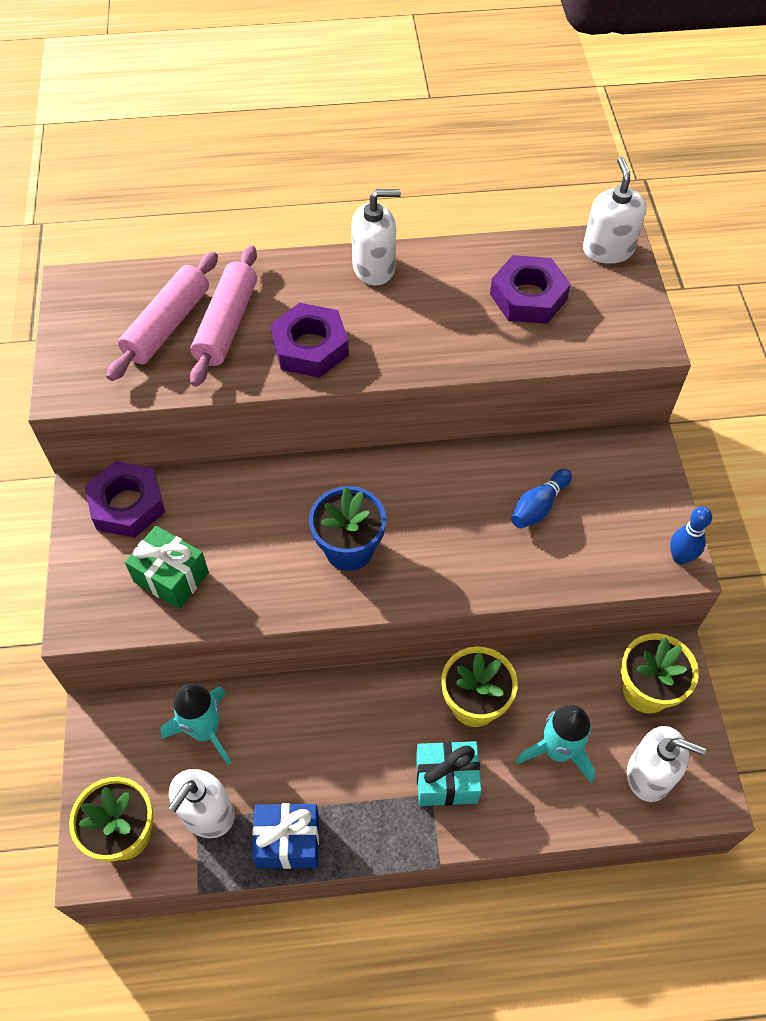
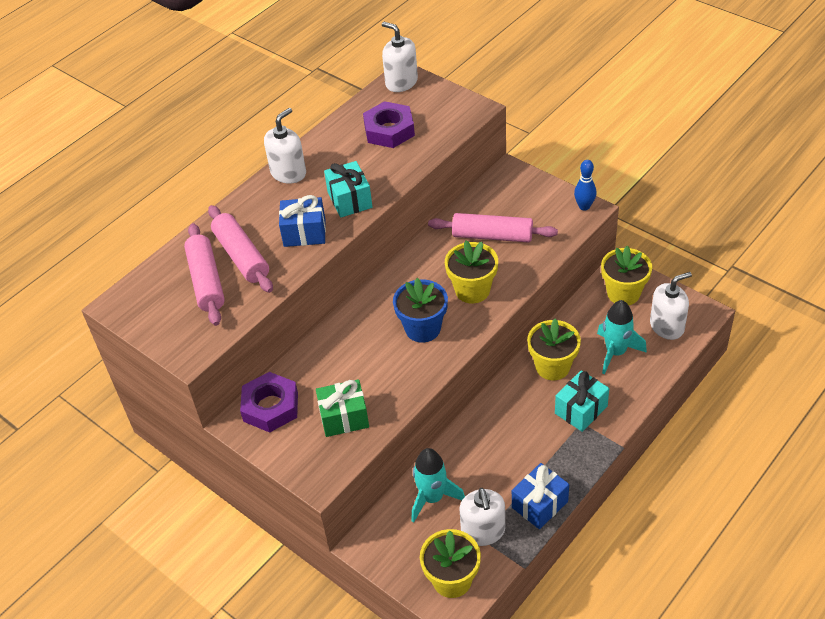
camera: 40 degrees left, 10 degrees down
purple nut [270,303,349,378] -> blue gift [279,195,326,247]
blue bowling pin [511,469,572,528] -> pink rolling pin [428,213,558,243]
none -> turquoise gift [324,161,372,218]
none -> yellow flower pot [445,240,498,304]

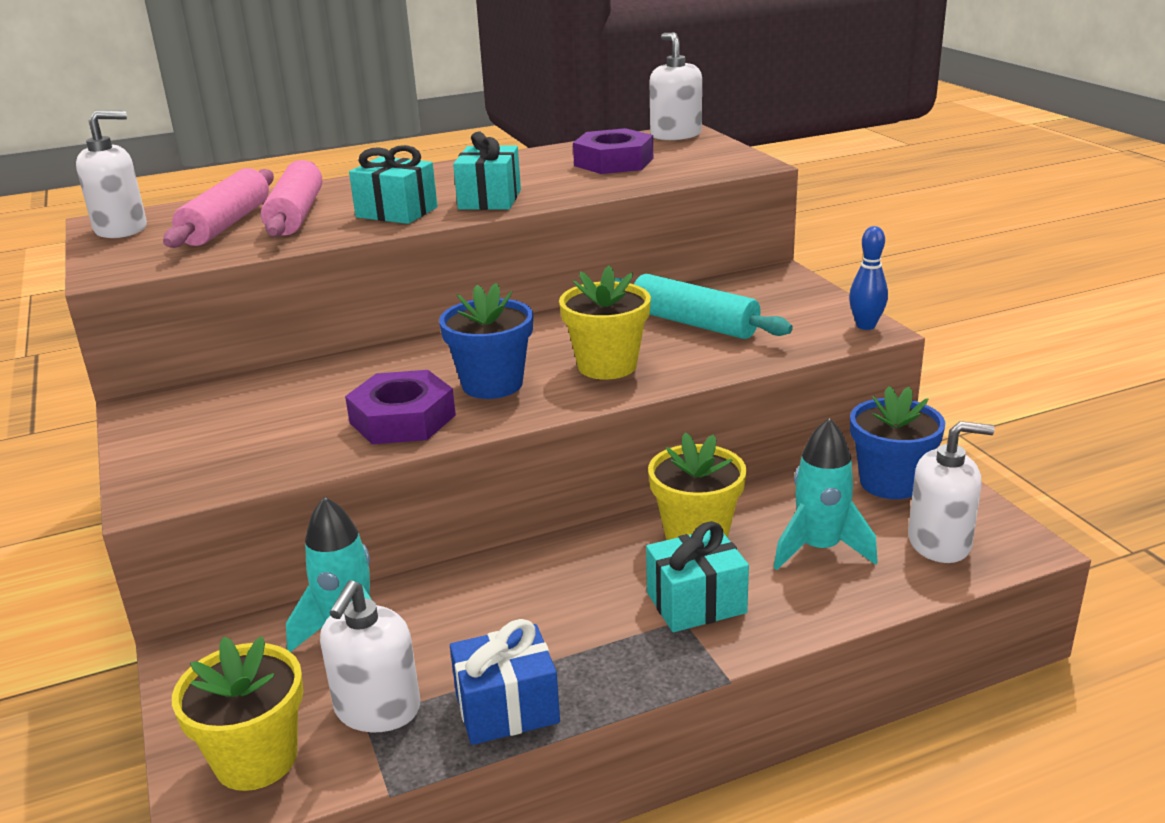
camera: 25 degrees right, 20 degrees down
purple nut [240,372,298,433] -> purple nut moved to [345,370,456,444]
white soap dispenser [264,108,306,184] -> white soap dispenser moved to [76,110,147,238]
blue gift [279,195,326,247] -> turquoise gift [349,145,438,224]
green gift [316,379,369,437] -> none
pink rolling pin [428,213,558,243] -> turquoise rolling pin [615,274,793,339]
yellow flower pot [601,246,652,305] -> blue flower pot [850,386,945,499]

